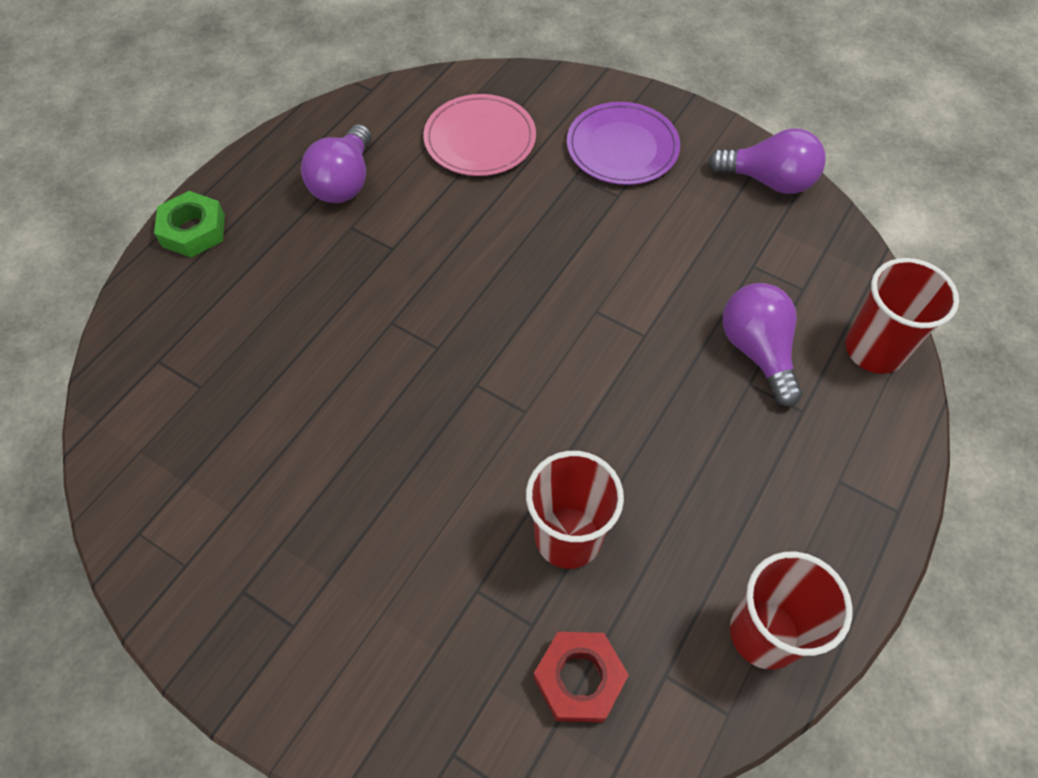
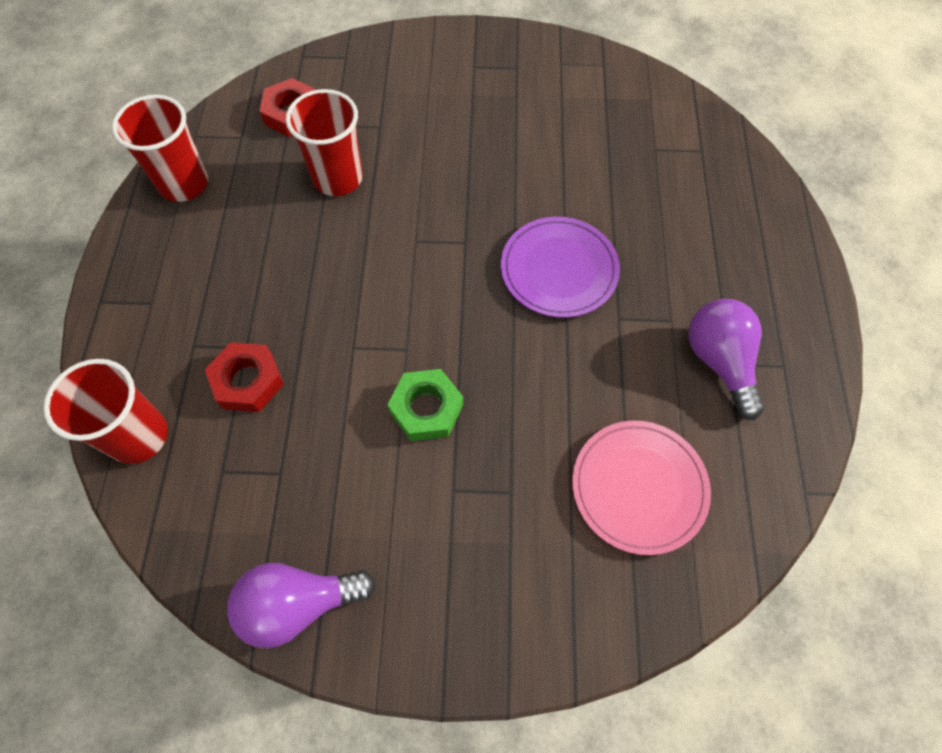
camera: 150 degrees right, 5 degrees up
green nut [154,191,225,258] -> green nut moved to [387,369,463,441]
purple plate [567,102,680,185] -> purple plate moved to [501,217,620,318]
purple light bulb [723,283,803,407] -> red nut [205,342,284,412]

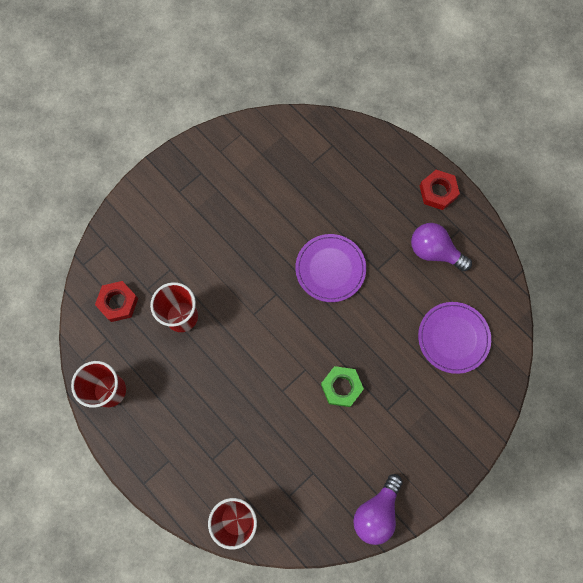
camera: 45 degrees left, 10 degrees up
red nut [205,342,284,412] -> red nut moved to [420,170,460,210]
pink plate [572,420,711,555] -> purple plate [418,302,491,374]

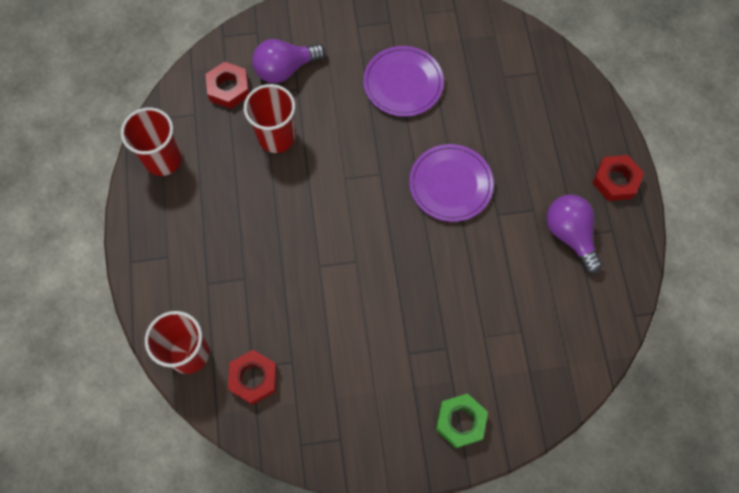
camera: 35 degrees right, 5 degrees down
green nut [321,366,364,407] -> green nut moved to [436,393,488,448]
purple light bulb [353,474,403,545] -> purple light bulb moved to [252,39,326,83]
purple plate [418,302,491,374] -> purple plate moved to [363,46,444,117]
none -> red nut [228,350,277,405]

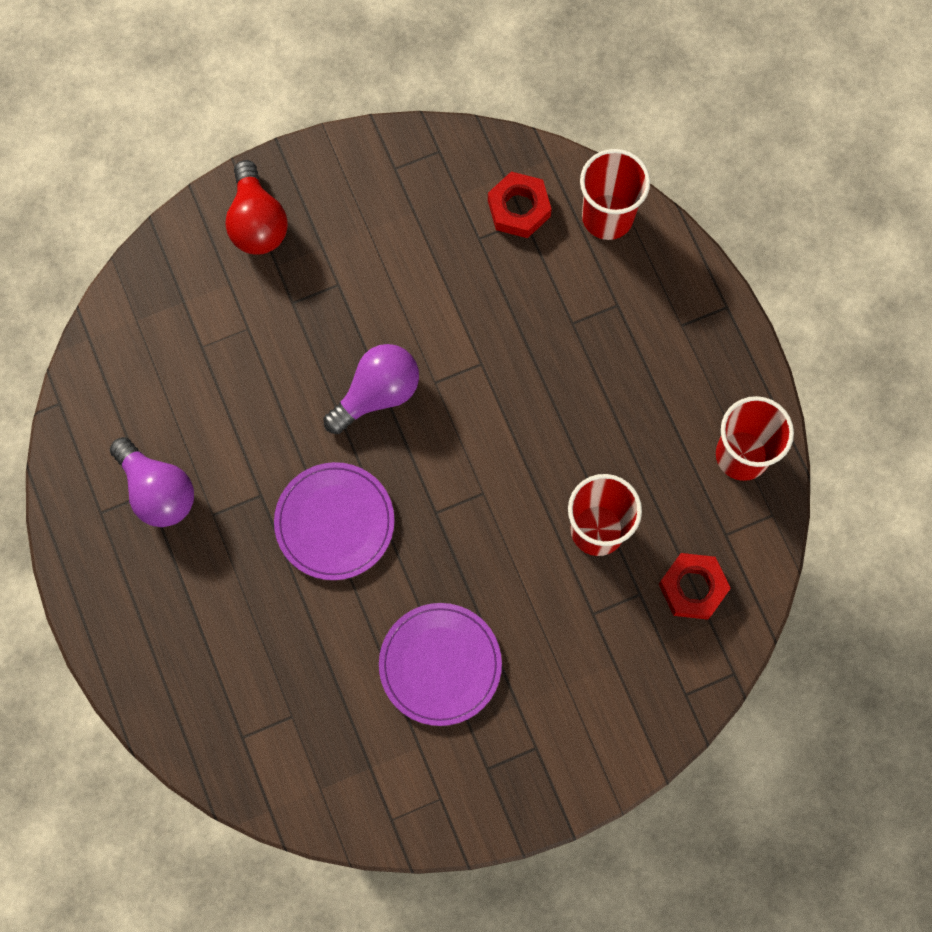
camera: 165 degrees right, 5 degrees up
purple light bulb [252,39,326,83] -> purple light bulb moved to [324,344,419,434]
green nut [436,393,488,448] -> red light bulb [225,160,288,255]
red nut [592,155,644,201] -> none

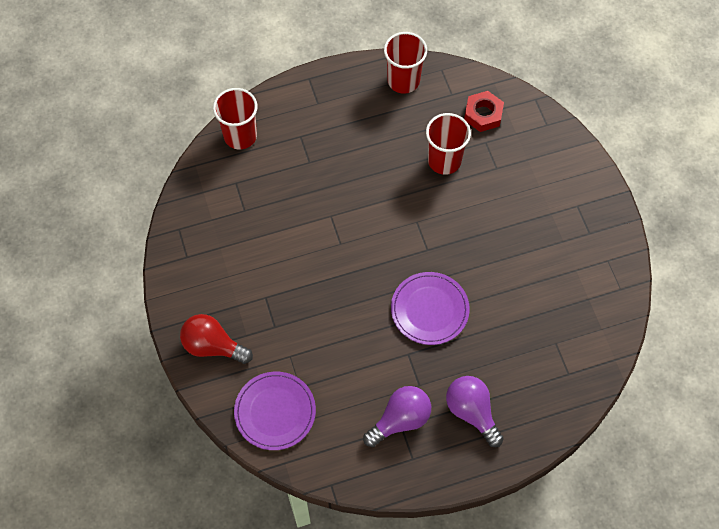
camera: 85 degrees left, 10 degrees down
red light bulb [225,160,288,255] -> red light bulb turned 150 degrees counterclockwise [180,314,253,364]
purple light bulb [324,344,419,434] -> purple light bulb moved to [446,376,504,447]
purple plate [379,603,502,726] -> purple plate moved to [234,372,316,450]
red nut [488,172,552,238] -> none

